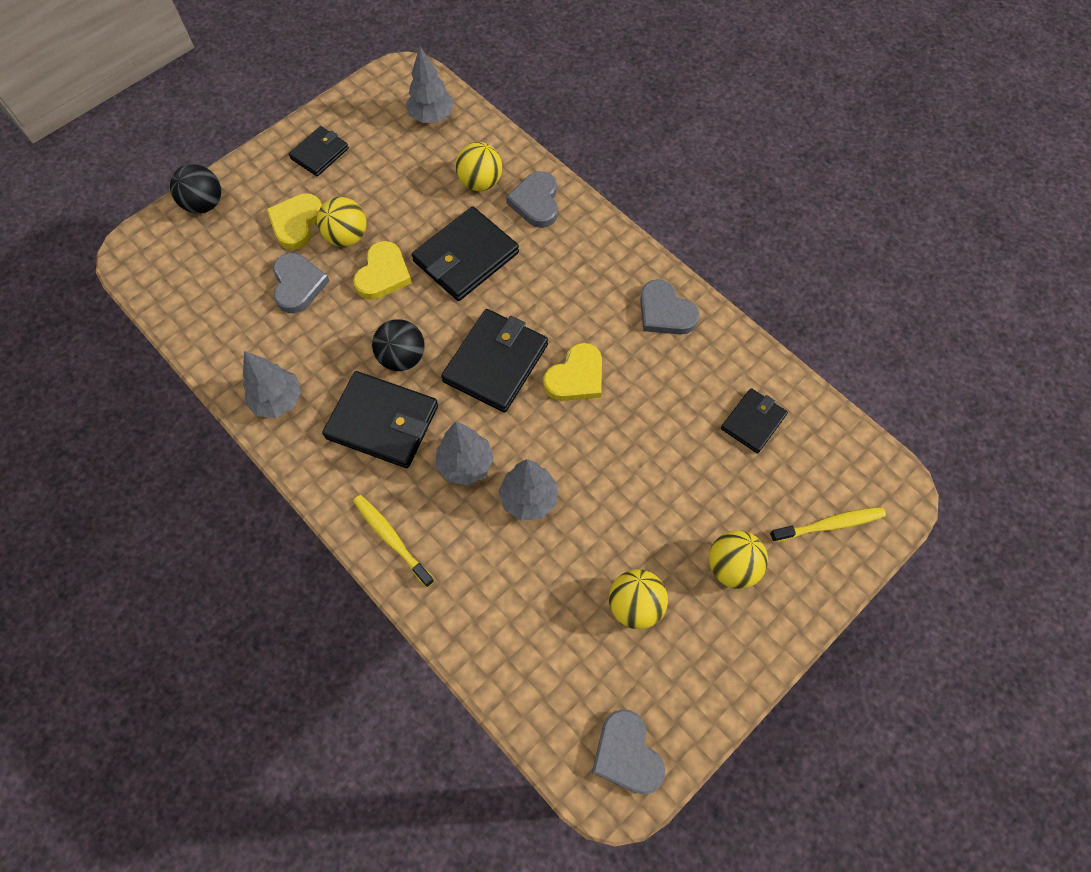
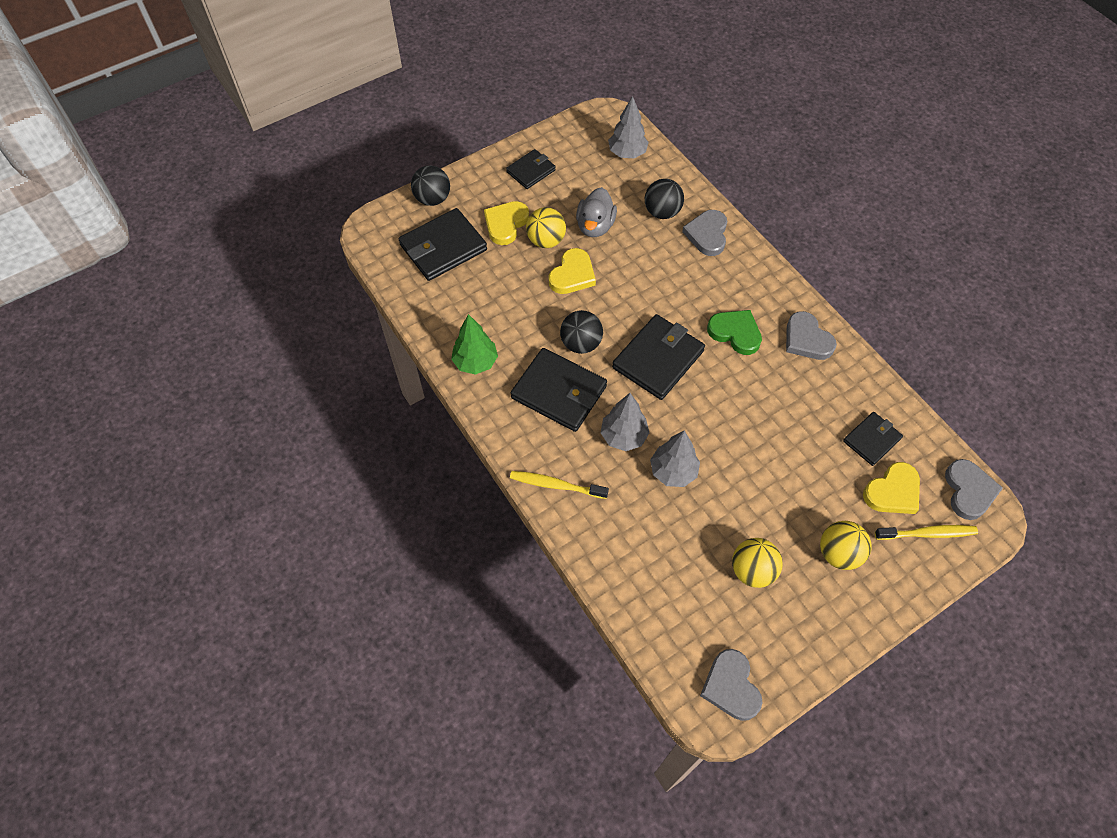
camera: 10 degrees right, 5 degrees down
grey tree [243,351,302,418] -> green tree [451,314,498,375]
grey heart [273,253,329,313] -> grey heart moved to [945,459,1003,520]
yellow toothbrush [353,495,434,588] -> yellow toothbrush turned 45 degrees counterclockwise [510,471,609,499]
black wallet [412,207,519,301] -> black wallet moved to [399,208,487,281]
yellow ball [455,142,502,191] -> black ball [645,179,684,219]
yellow heart [543,343,602,401] -> yellow heart moved to [863,462,920,514]
none -> grey duck [576,187,617,237]
none -> green heart [707,310,762,355]

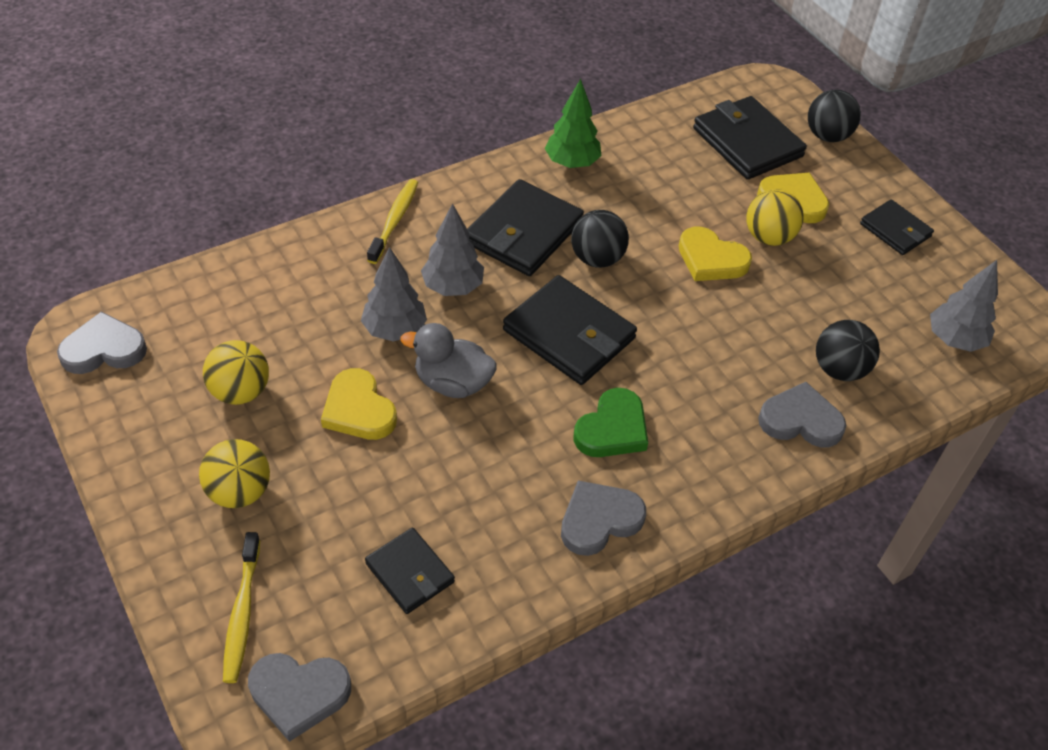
camera: 90 degrees right, 10 degrees down
grey duck [576,187,617,237] -> grey duck moved to [401,323,497,398]
yellow heart [863,462,920,514] -> yellow heart moved to [321,368,397,440]

